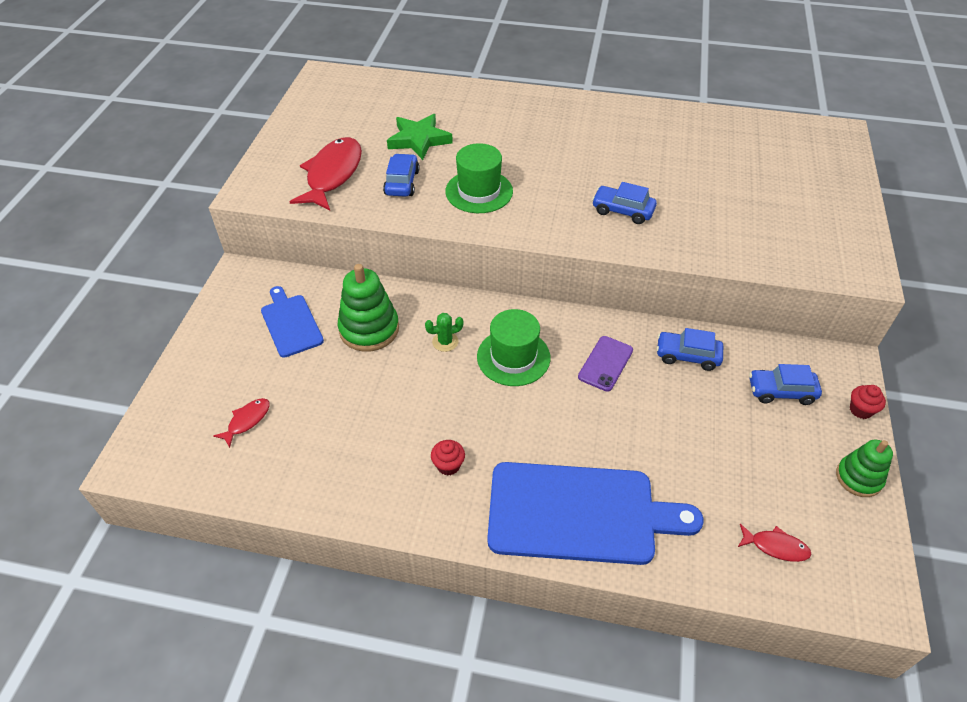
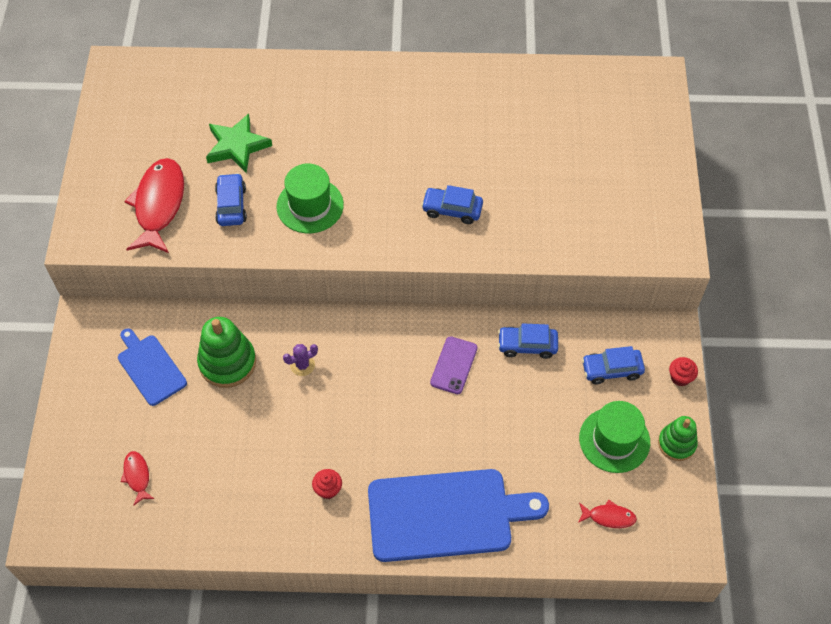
camera: 10 degrees left, 10 degrees up
red fish [213,398,270,448] -> red fish turned 45 degrees counterclockwise [121,451,154,506]
green cactus [425,313,464,352] -> purple cactus [283,344,318,376]
green hat [477,309,550,386] -> green hat moved to [579,401,650,473]

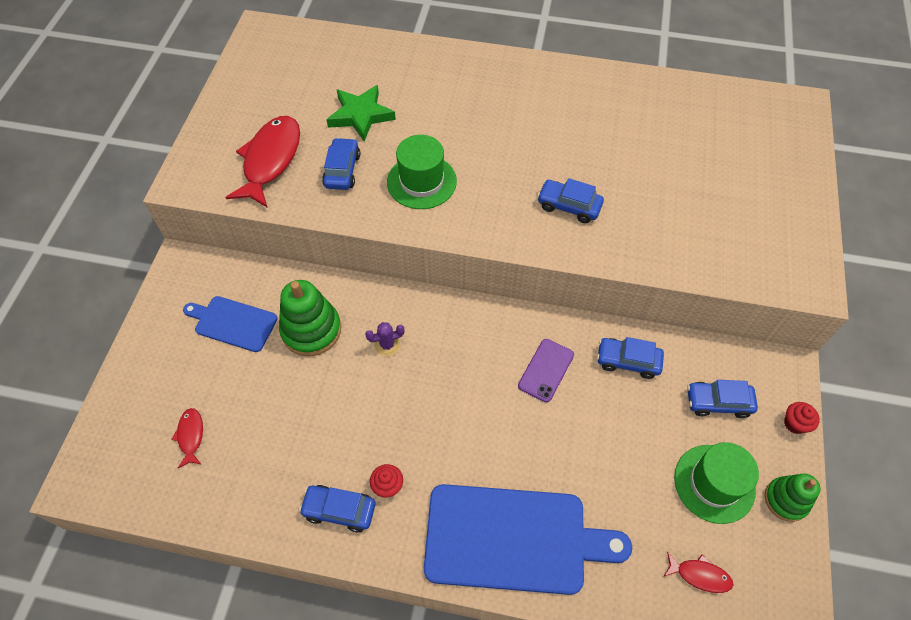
camera: 10 degrees right, 0 degrees up
blue cutting board [118,328,187,406] -> blue cutting board turned 45 degrees counterclockwise [183,296,278,352]
none -> blue car [299,485,376,532]

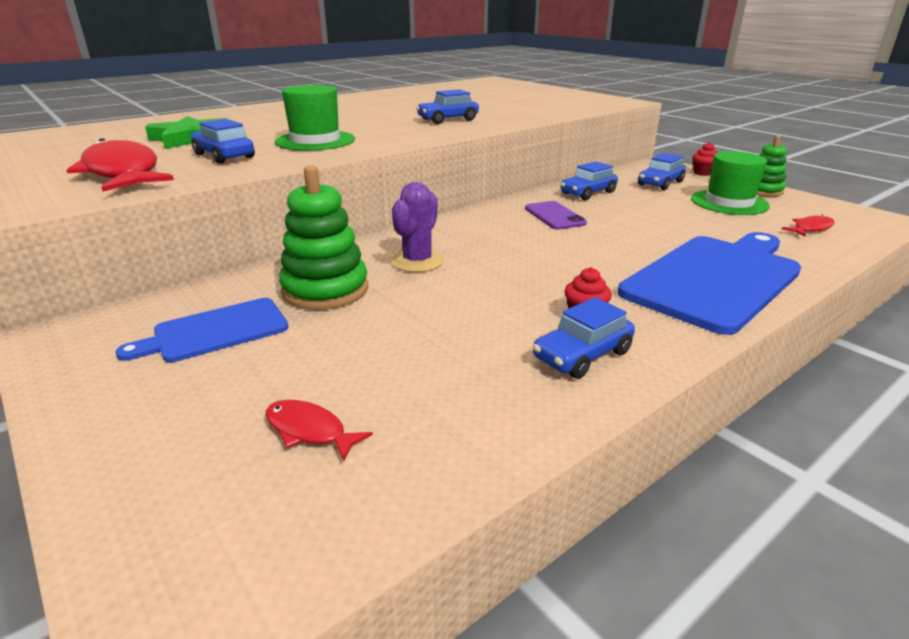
camera: 50 degrees left, 30 degrees down
purple cactus [365,322,405,356] -> purple cactus [391,182,444,272], size x1.58

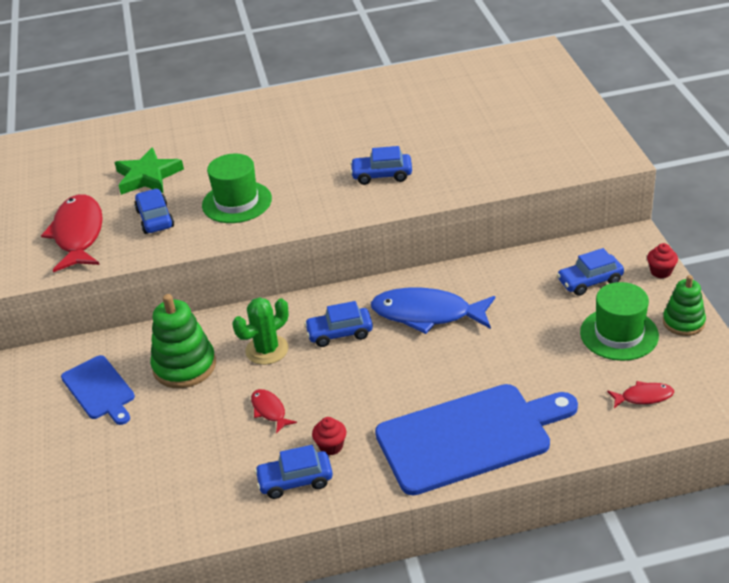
camera: 30 degrees right, 10 degrees up
blue cutting board [115,298,289,362] -> blue cutting board turned 120 degrees counterclockwise [61,355,135,425]
red fish [266,400,373,461] -> red fish moved to [251,389,297,434]
purple cactus [391,182,444,272] -> green cactus [233,297,289,365]
purple phone [525,201,587,230] -> blue fish [371,288,495,334]
blue car [560,161,618,200] -> blue car moved to [304,301,373,347]

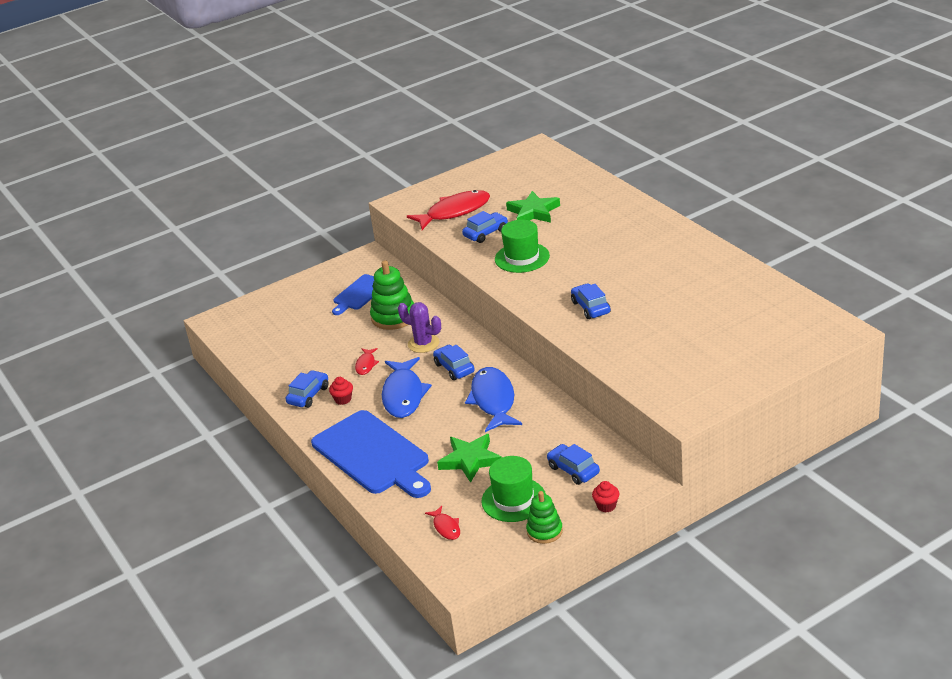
camera: 70 degrees right, 5 degrees down
green cactus [233,297,289,365] -> purple cactus [398,302,441,353]
red fish [251,389,297,434] -> red fish turned 150 degrees clockwise [355,348,379,375]
blue car [254,445,333,499] -> blue car turned 60 degrees clockwise [286,370,329,408]
none -> blue fish [382,357,432,418]
none -> green star [437,434,502,483]

